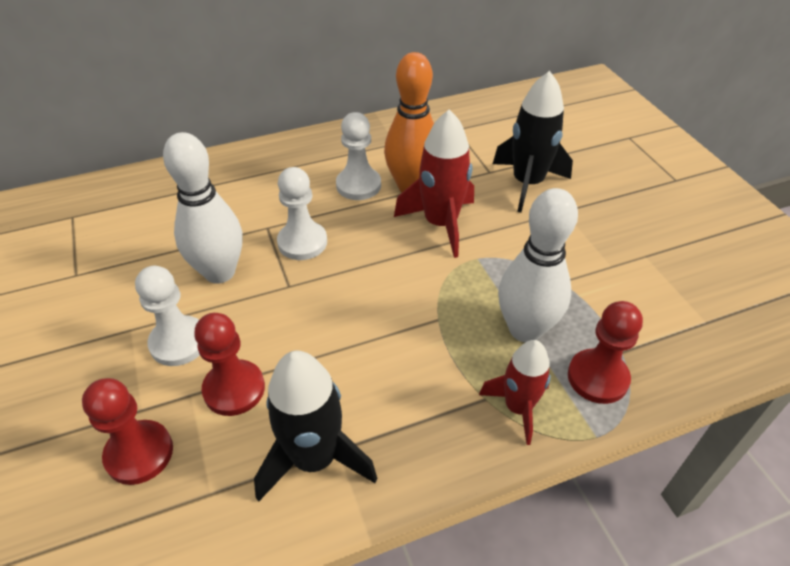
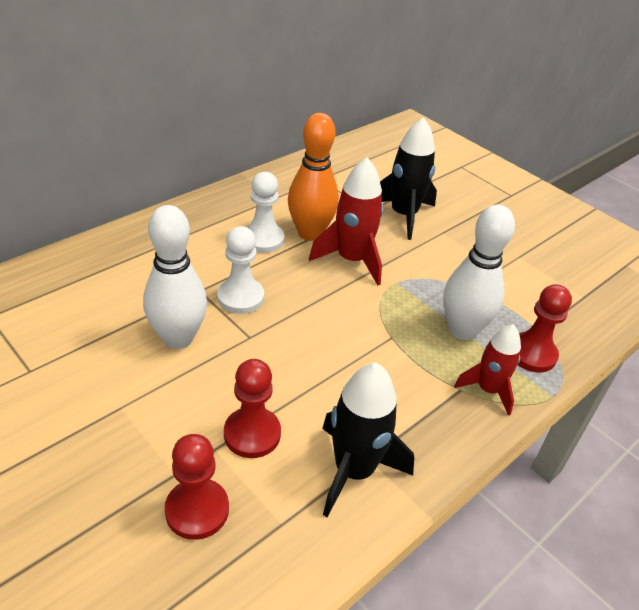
camera: 25 degrees left, 5 degrees down
white pawn [135,266,200,366] -> none

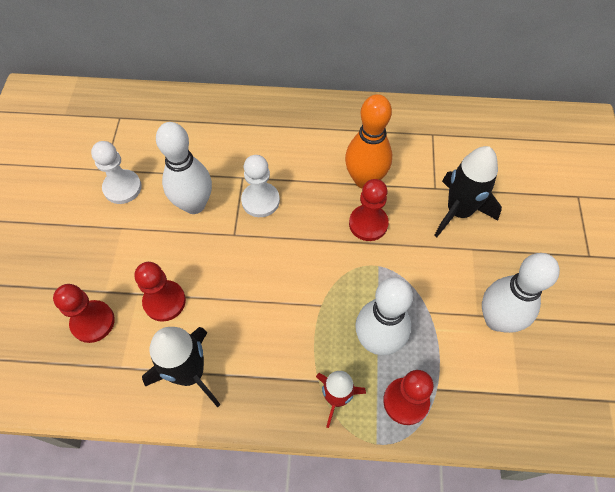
camera: 50 degrees right, 20 degrees up
white pawn [246,172,285,253] -> white pawn moved to [91,141,142,204]
red rocket [309,157,384,285] -> red pawn [349,179,389,241]
none -> white bowling pin [482,253,560,333]

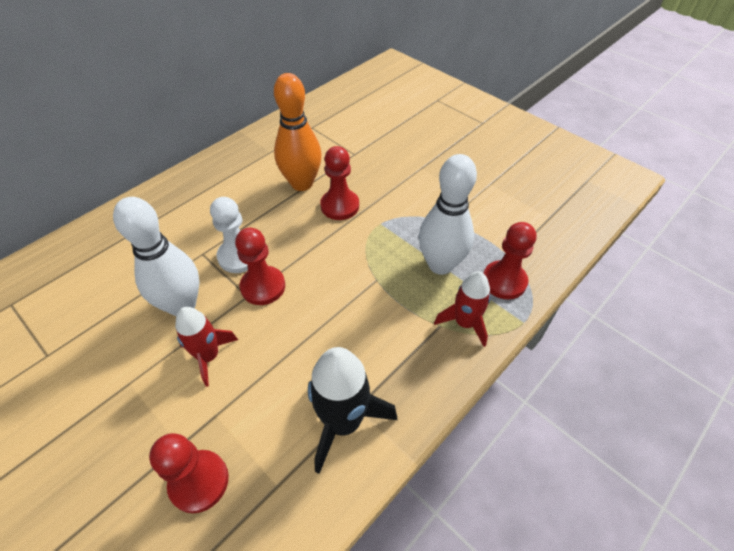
camera: 50 degrees left, 10 degrees down
white pawn [91,141,142,204] -> none
red pawn [135,262,186,322] -> red pawn moved to [235,228,285,305]
black rocket [434,146,502,237] -> none
white bowling pin [482,253,560,333] -> none
none -> red rocket [175,307,238,387]

